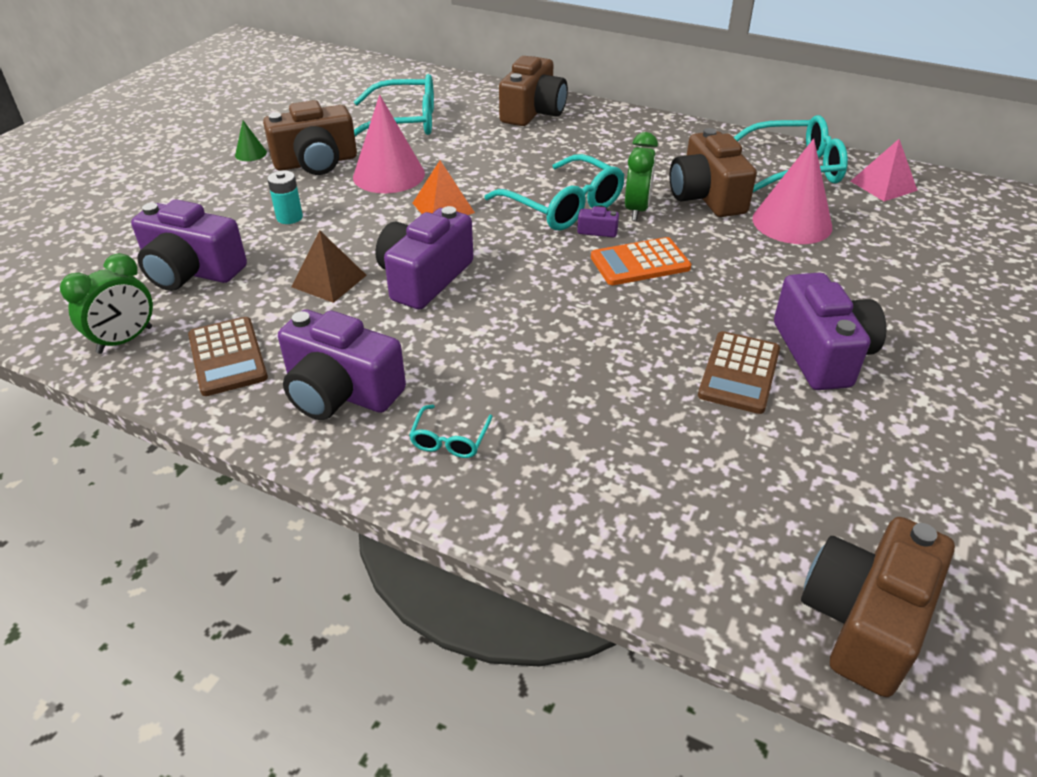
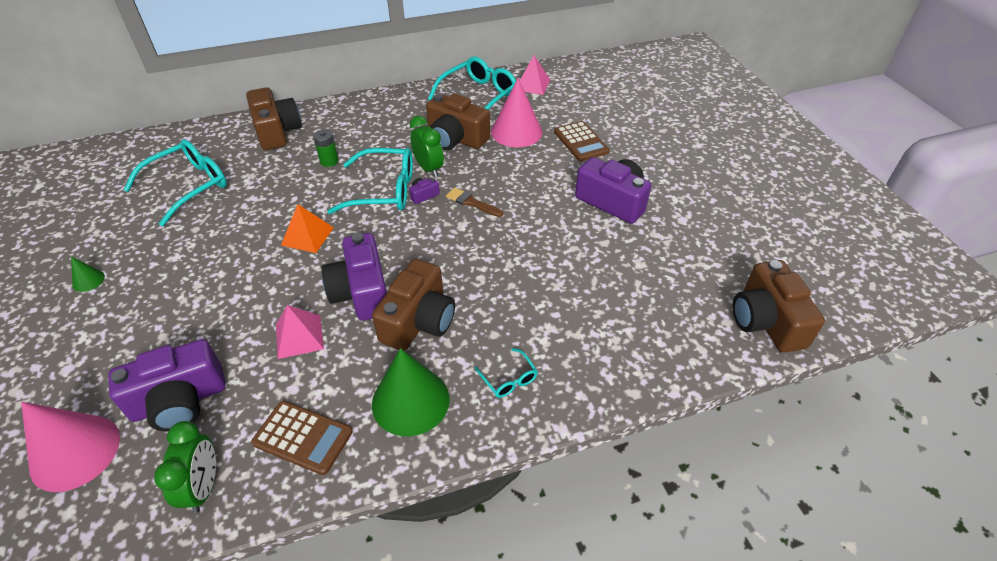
camera: 45 degrees left, 5 degrees up
brown camera [263,100,357,175] -> brown camera moved to [372,259,455,351]
turquoise battery [267,170,303,224] -> none
purple camera [278,310,406,420] -> green cone [372,348,450,436]
brown pyramid [291,231,367,303] -> pink pyramid [276,305,324,359]
pink cone [353,95,425,193] -> pink cone moved to [21,402,120,492]
orange calculator [591,237,691,285] -> brown brush [446,187,503,217]
brown calculator [698,331,780,414] -> brown calculator moved to [554,121,610,161]
none -> green battery [313,129,339,167]

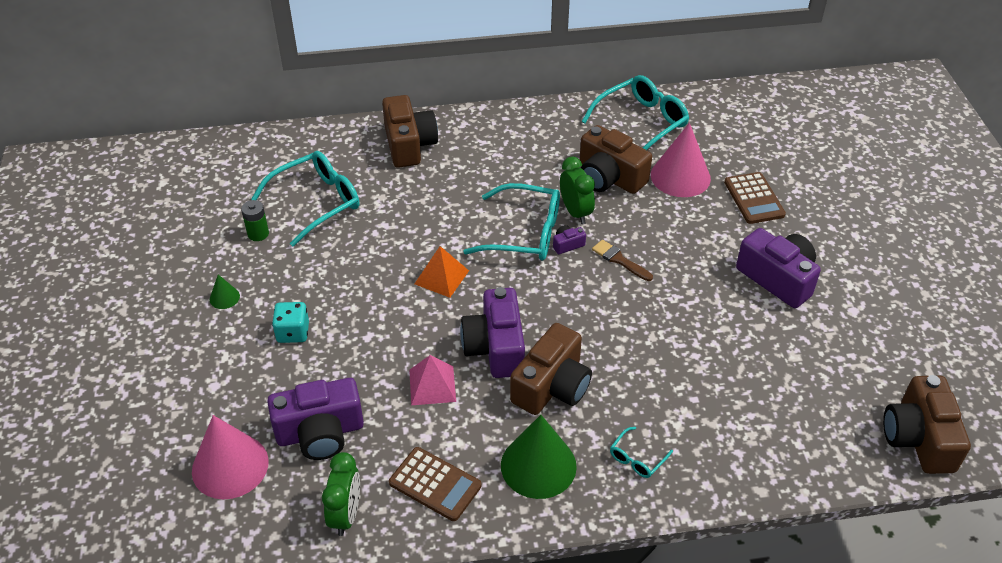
camera: 10 degrees right, 0 degrees up
green battery [313,129,339,167] -> green battery moved to [241,200,269,241]
turquoise glasses [474,348,538,398] -> turquoise glasses turned 60 degrees clockwise [610,427,673,478]
pink pyramid [520,55,550,95] -> none
none -> turquoise dice [272,302,309,343]

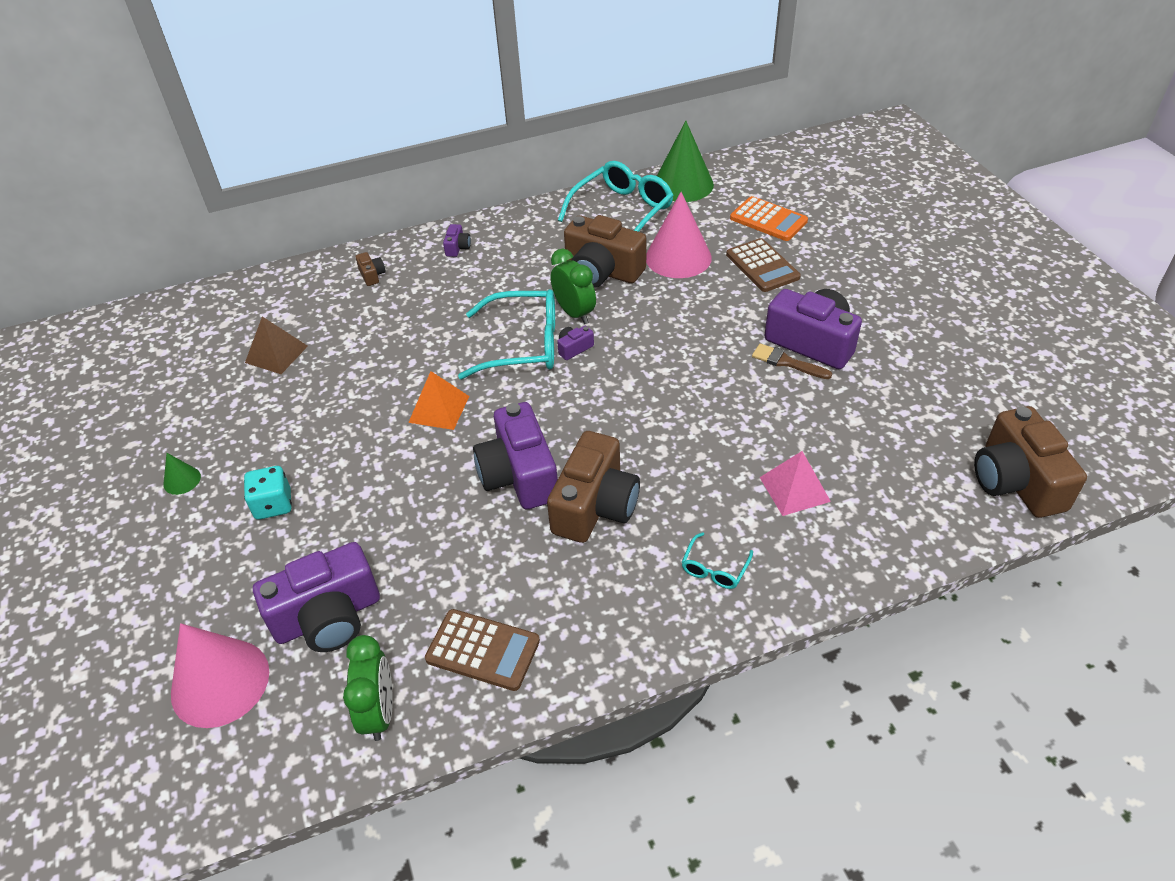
camera: 10 degrees left, 0 degrees up
green battery [241,200,269,241] -> none
turquoise glasses [251,151,359,247] -> brown pyramid [245,317,308,374]
brown camera [382,95,438,168] -> brown camera [356,252,385,286], size x0.42
pink pyramid [409,355,456,405] -> pink pyramid moved to [759,451,831,516]
green cone [501,415,577,499] -> green cone moved to [657,121,714,202]
brown brush [592,240,653,281] -> brown brush moved to [752,344,832,379]
none -> purple camera [443,224,471,257]
none -> orange calculator [730,196,808,241]

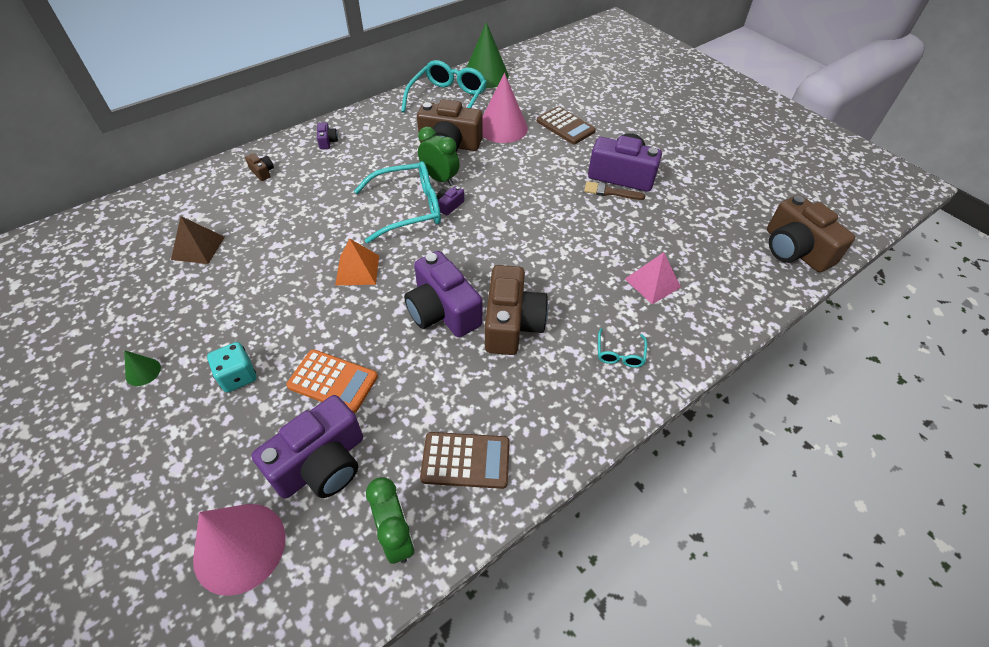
camera: 20 degrees left, 5 degrees up
orange calculator [730,196,808,241] -> orange calculator moved to [286,349,378,413]

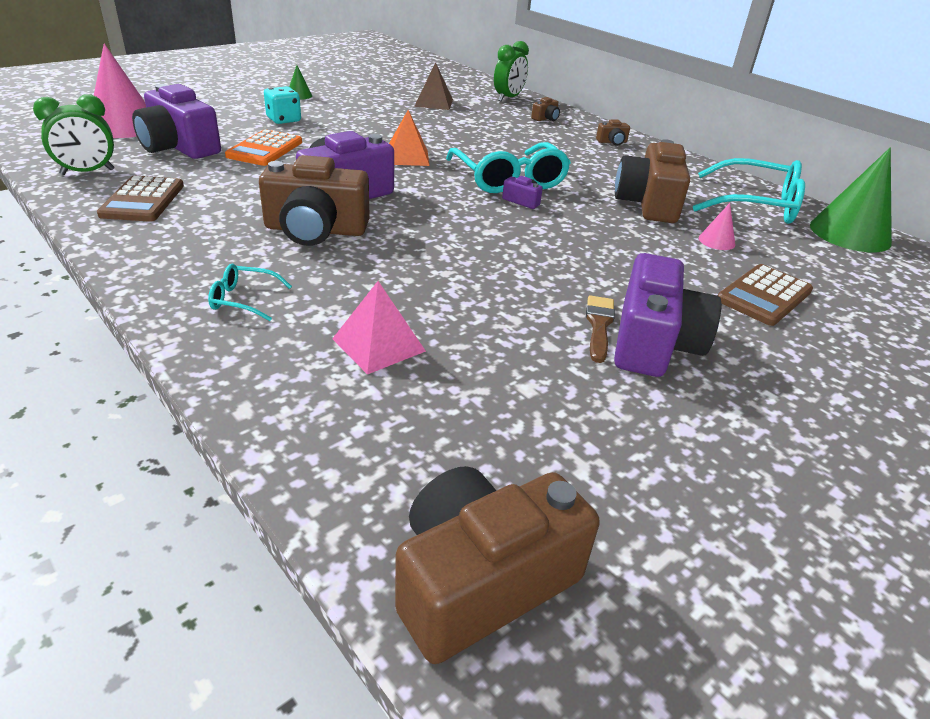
camera: 85 degrees right, 15 degrees down
purple camera [317,122,338,149] -> brown camera [596,120,630,146]
green clock [418,126,460,186] -> green clock moved to [494,41,529,102]
pink cone [483,73,528,143] -> pink cone [699,203,735,250], size x0.45

